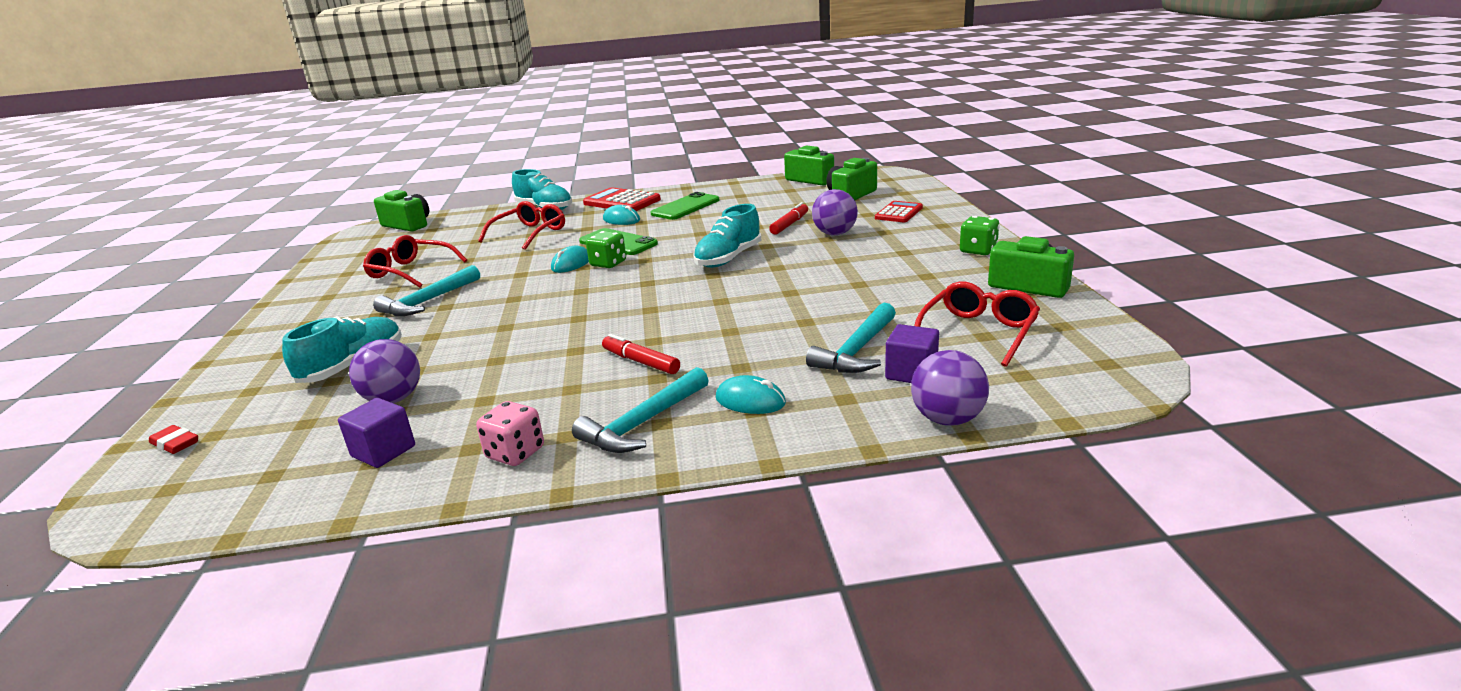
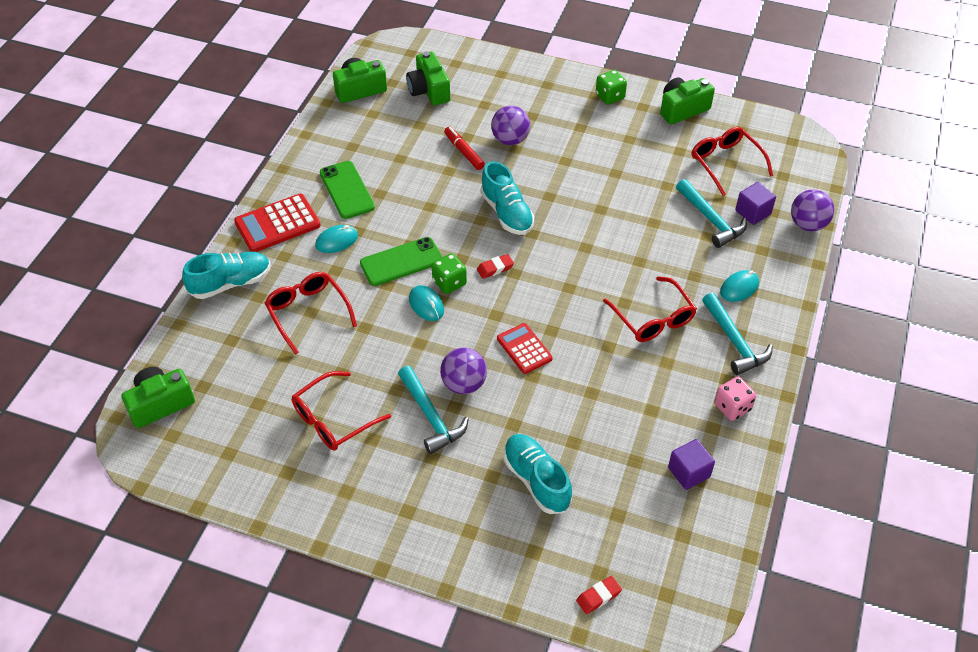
camera: 65 degrees left, 25 degrees up
purple ball [349,339,420,403] -> purple ball moved to [440,347,487,394]
red marker [602,334,680,374] -> red glasses [603,276,697,342]
red calculator [875,201,923,222] -> red calculator moved to [497,323,553,374]
none -> red eraser [477,254,514,279]

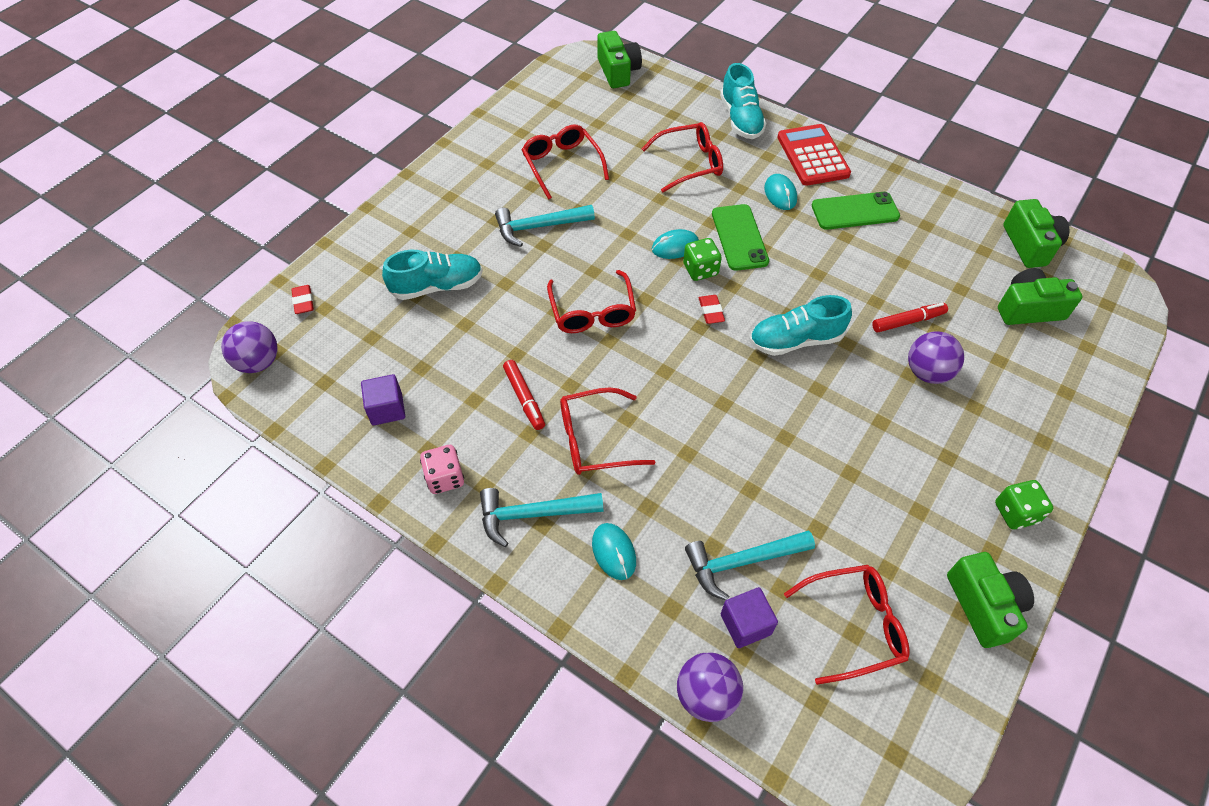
camera: 105 degrees right, 5 degrees up
purple ball [440,347,487,394] -> purple ball moved to [221,321,278,373]
red calculator [497,323,553,374] -> red glasses [547,270,636,333]
none -> red marker [503,360,545,430]

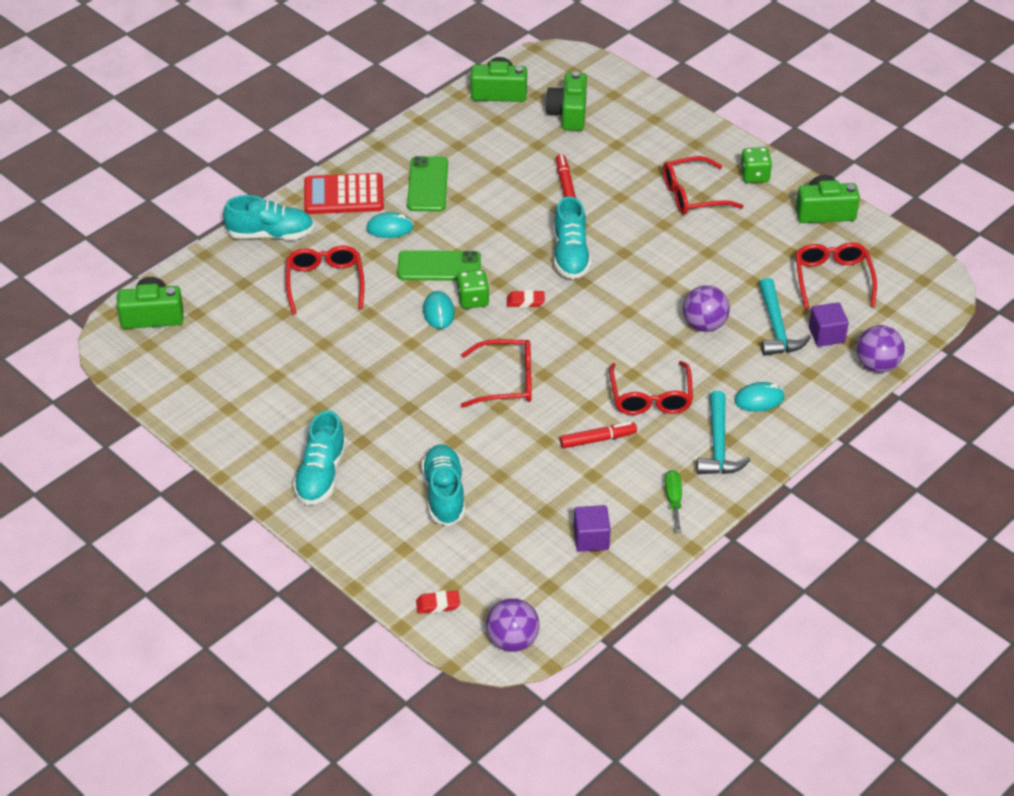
camera: 80 degrees left, 10 degrees down
pink dice [420,445,464,494] -> green screwdriver [665,470,682,533]
turquoise hammer [495,205,595,247] -> none
red glasses [522,125,609,200] -> red glasses moved to [663,156,744,215]
purple ball [908,331,964,384] -> purple ball moved to [683,285,730,332]
none -> turquoise shoe [293,410,347,505]

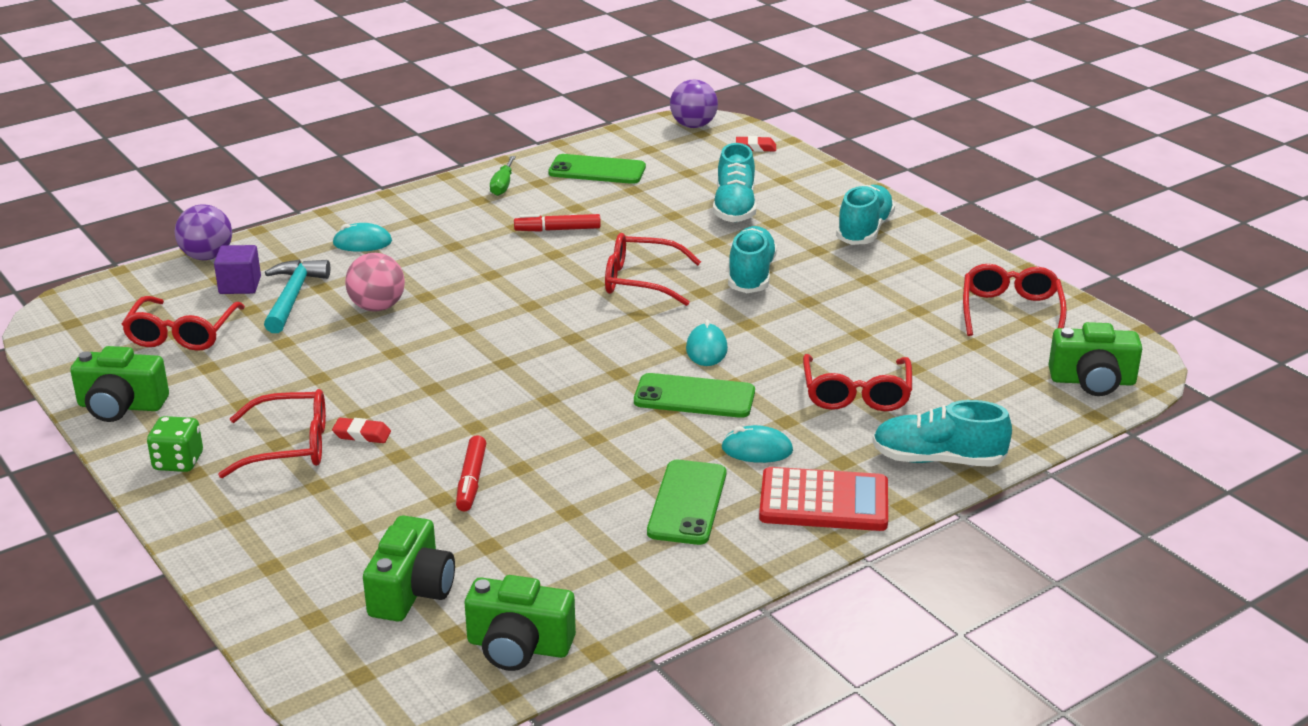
camera: 170 degrees left, 15 degrees down
green dice [457,270,489,309] -> none
red eraser [507,290,545,308] -> red eraser moved to [332,418,391,443]
turquoise shoe [554,196,591,279] -> turquoise shoe moved to [728,226,777,293]
purple cube [574,505,611,552] -> green phone [548,154,646,184]
red glasses [609,361,693,415] -> red glasses moved to [963,264,1067,336]
purple ball [683,285,730,332] -> pink ball [345,253,405,312]
turquoise hammer [696,391,750,474] -> none

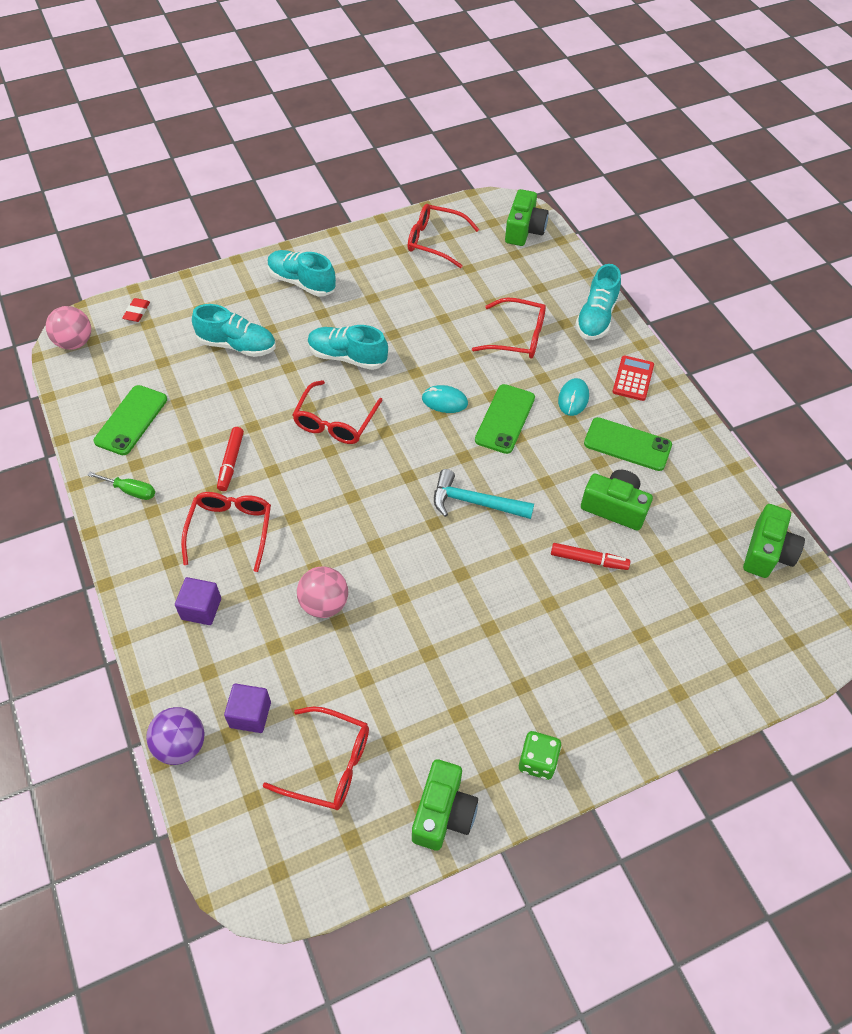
camera: 80 degrees left, 25 degrees up
red glasses [218,389,326,478] -> red glasses moved to [181,492,271,572]
turquoise hammer [264,260,330,333] -> turquoise hammer moved to [434,469,534,519]
turquoise mouse [332,223,392,252] -> purple cube [175,577,221,625]
red eraser [332,418,391,443] -> none
green camera [363,515,455,622] -> green camera moved to [581,470,653,530]
purple ball [670,80,718,128] -> pink ball [46,306,91,350]
red calculator [759,467,888,531] -> red calculator [613,355,654,401], size x0.65

